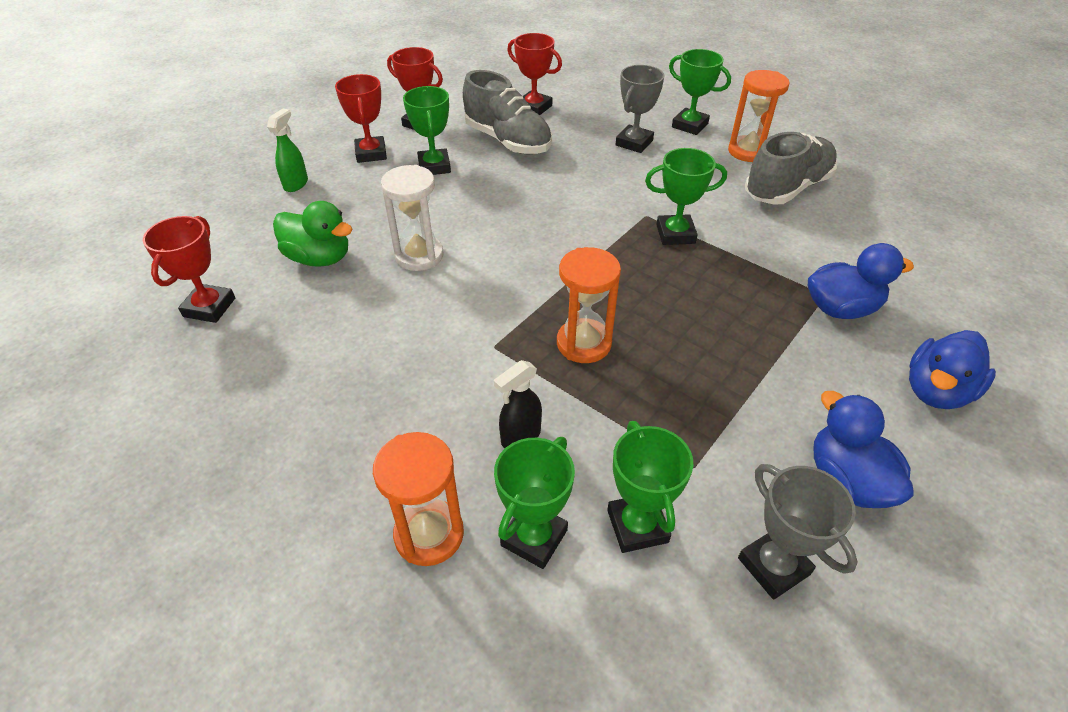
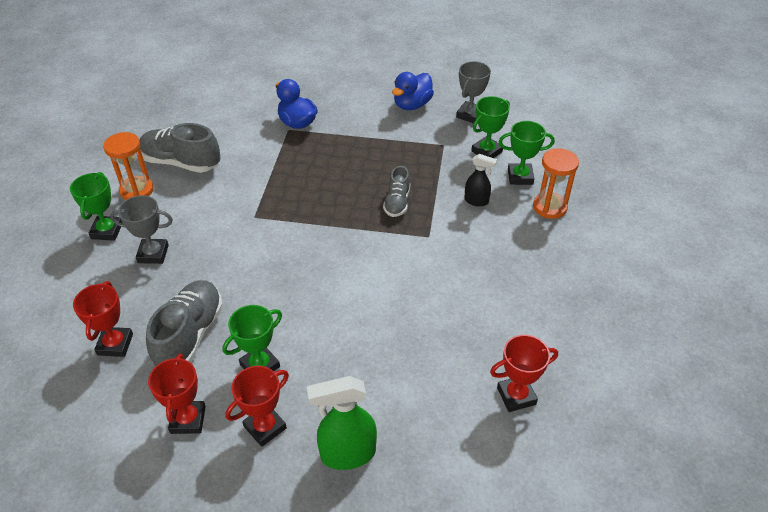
camera: 120 degrees left, 0 degrees up
green spray bottle [267,109,308,192] -> green spray bottle [307,376,377,470], size x1.69
green duck [273,201,353,267] -> none
white hourglass [381,165,444,271] -> none
orange hourglass [557,247,621,363] -> grey shoe [383,166,410,217]
green trophy [645,148,727,245] -> none
blue duck [909,330,996,409] -> none

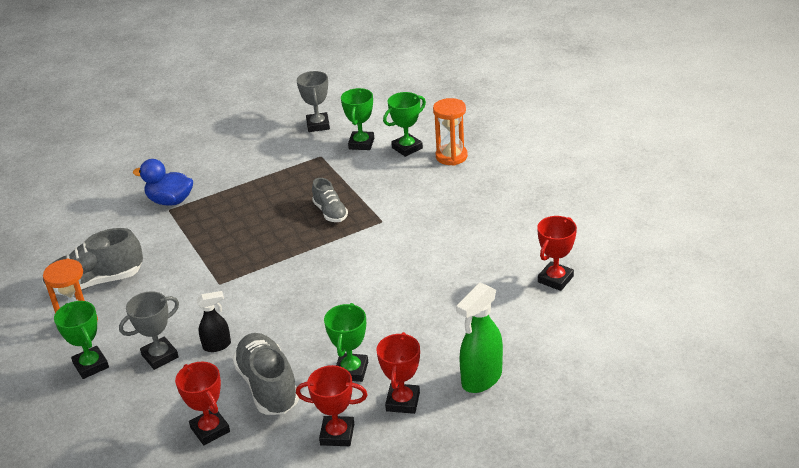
camera: 35 degrees left, 10 degrees down
red trophy [148,354,206,434] -> red trophy turned 45 degrees counterclockwise [296,365,368,446]
blue duck [392,72,434,110] -> none
black spray bottle [464,154,497,206] -> black spray bottle moved to [196,291,231,352]

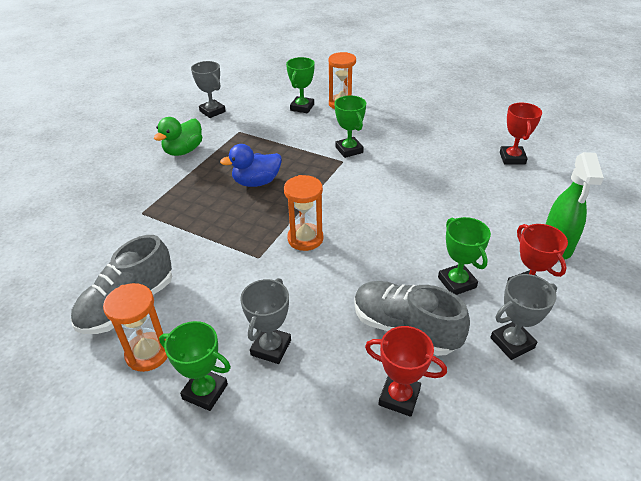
camera: 35 degrees left, 5 degrees up
blue duck [133,159,193,206] -> blue duck moved to [220,144,282,187]
black spray bottle [196,291,231,352] -> none
red trophy [296,365,368,446] -> grey trophy [490,274,557,360]
grey shoe [312,178,348,222] -> none
green trophy [341,88,374,150] -> green trophy moved to [334,95,366,158]
none -> green duck [154,117,202,156]
none -> orange hourglass [284,175,323,251]

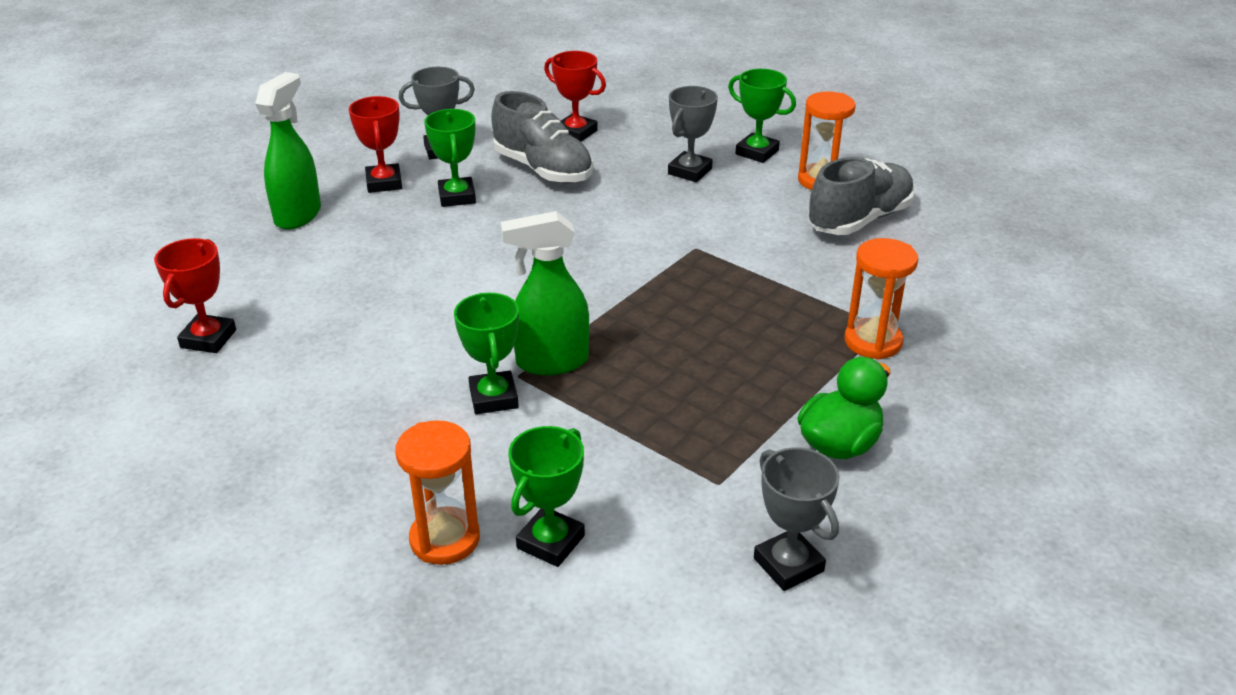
camera: 170 degrees left, 5 degrees down
blue duck [220,144,282,187] -> none
orange hourglass [284,175,323,251] -> orange hourglass moved to [844,238,918,360]
none -> green spray bottle [501,211,589,375]

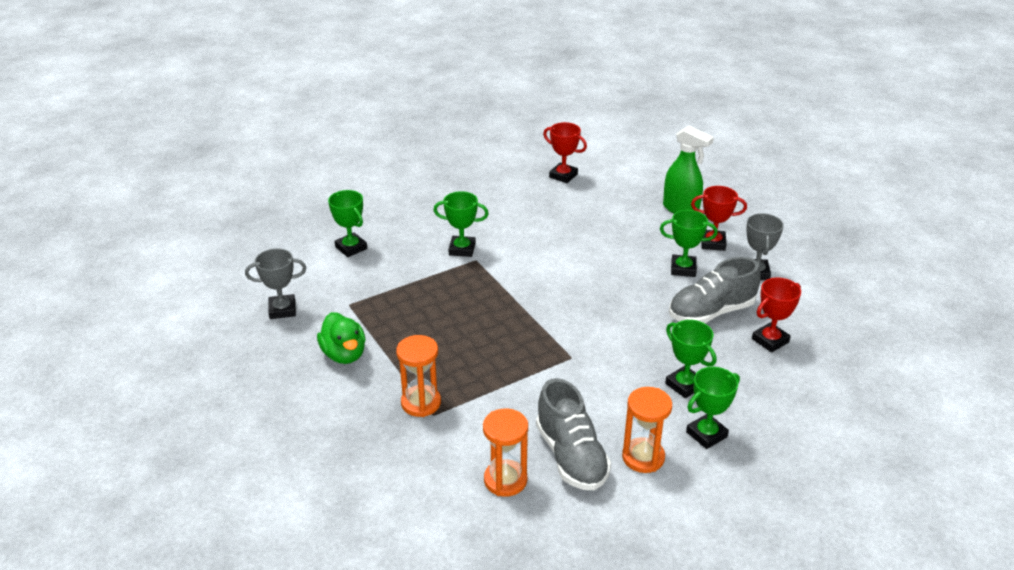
camera: 110 degrees right, 0 degrees up
orange hourglass [395,420,480,565] -> orange hourglass moved to [483,409,528,497]
green spray bottle [501,211,589,375] -> none
grey trophy [668,86,718,182] -> green trophy [665,320,716,398]

